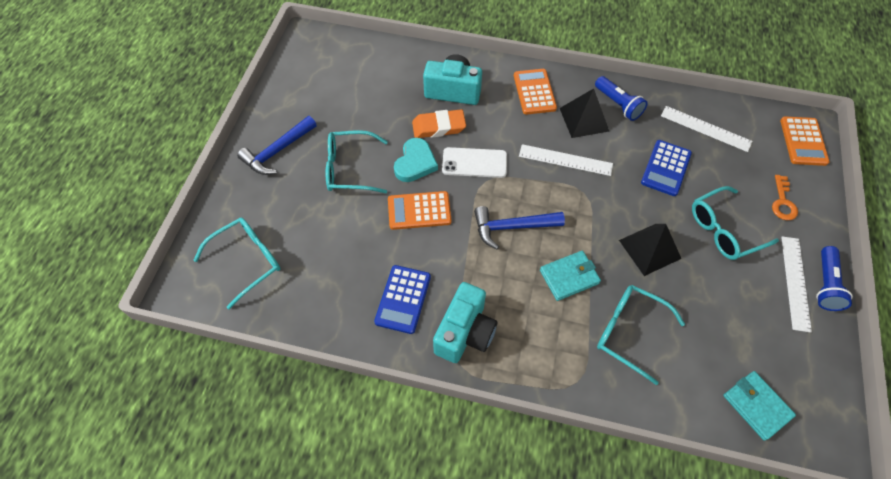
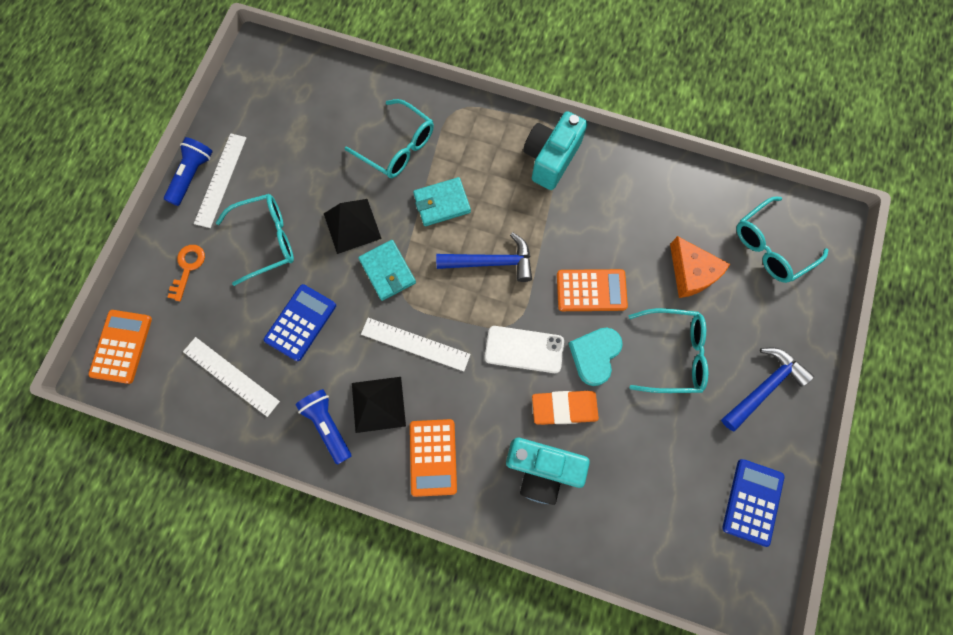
camera: 175 degrees left, 15 degrees up
blue calculator [374,265,431,334] -> blue calculator moved to [722,459,784,547]
turquoise wallet [723,371,796,441] -> turquoise wallet moved to [358,240,416,301]
none -> orange cheese [670,236,730,298]

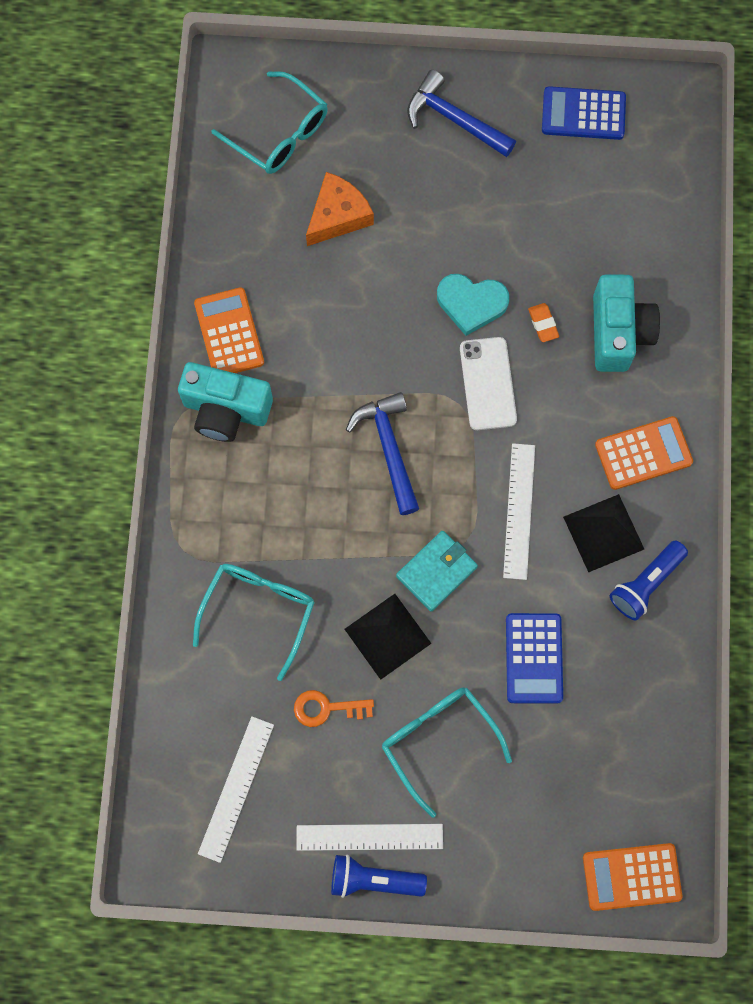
camera: 105 degrees left, 0 degrees up
orange key [168,245,205,301] -> orange key moved to [294,690,374,727]
white ruler [183,337,280,417] -> white ruler moved to [198,716,274,863]
blue calculator [264,284,336,361] -> blue calculator turned 105 degrees counterclockwise [506,613,563,704]
turquoise wallet [413,177,471,226] -> none
orange eraser [532,391,599,425] -> orange eraser [528,303,559,342], size x0.53
orange calculator [557,269,628,311] -> orange calculator moved to [194,287,264,373]
turquoise glasses [629,308,708,393] -> none

